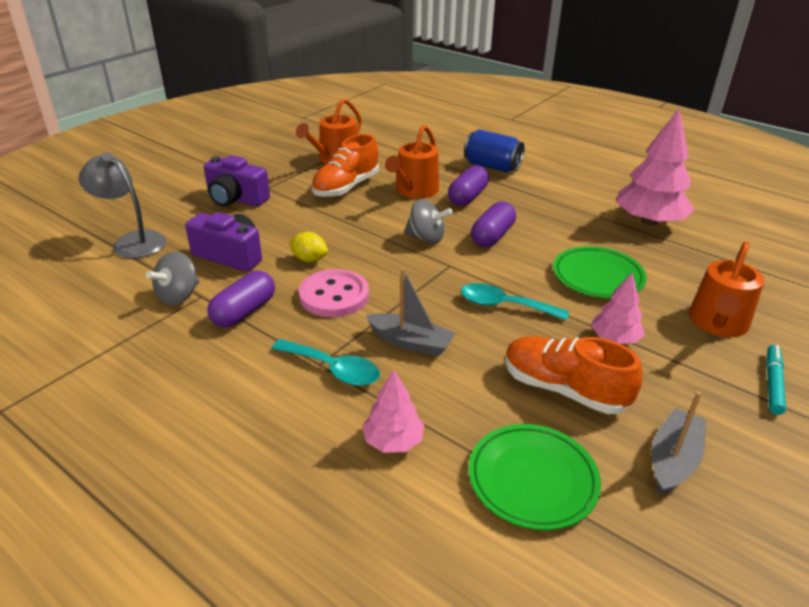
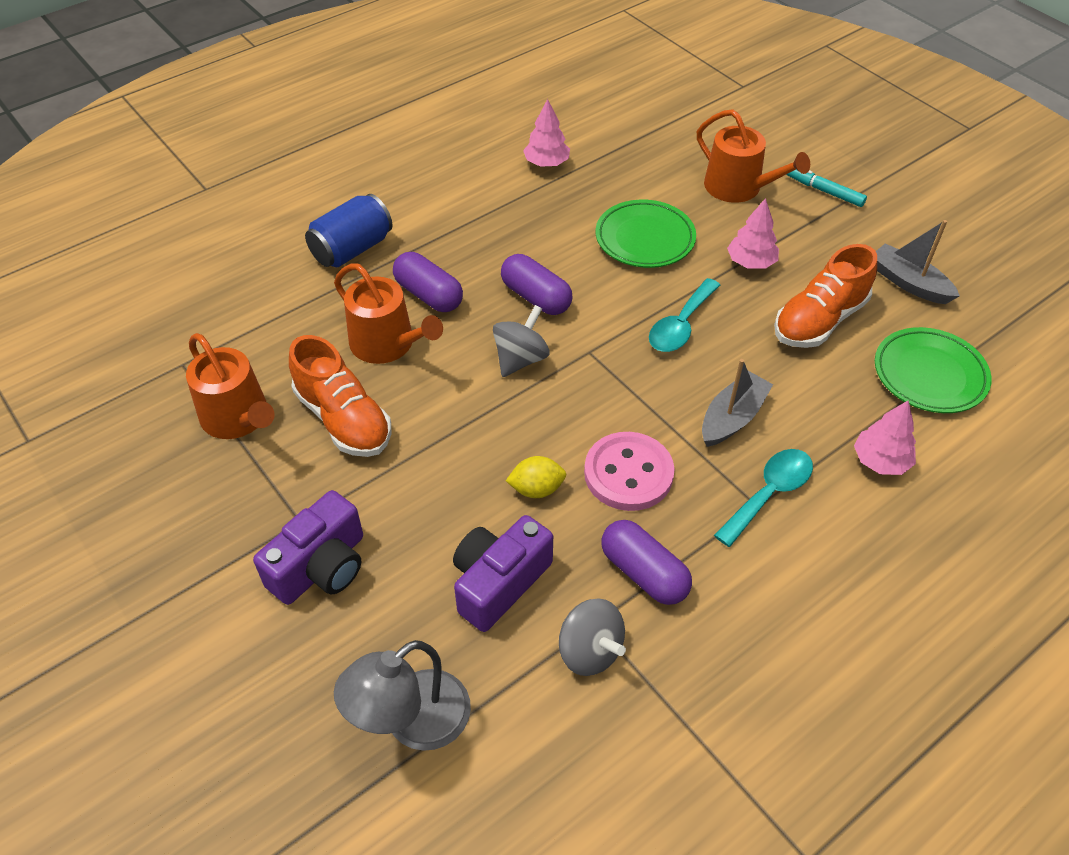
camera: 75 degrees left, 15 degrees up
yellow lemon [289,232,328,262] -> yellow lemon turned 45 degrees clockwise [506,456,566,498]
pink tree [616,109,694,226] -> pink tree [523,99,570,167], size x0.54

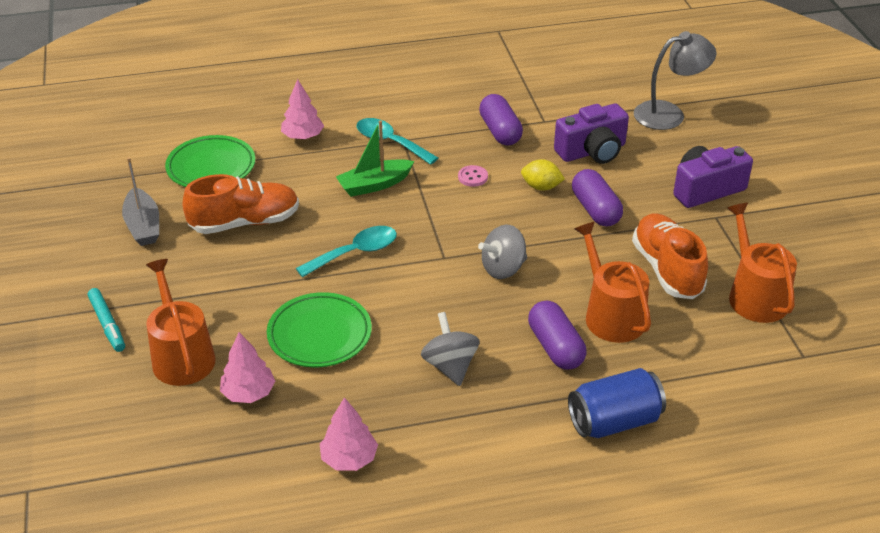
camera: 155 degrees left, 10 degrees down
purple capsule [501,254,572,315] -> purple capsule moved to [572,169,623,227]
grey spinning top [559,598,626,676] -> grey spinning top moved to [421,312,480,386]
pink button [584,432,674,511] -> pink button [458,165,488,187], size x0.46
grey boat [702,359,773,447] -> green boat [336,120,415,197]
turquoise spoon [714,449,813,547] -> turquoise spoon turned 60 degrees clockwise [356,118,438,165]
pink tree [727,198,779,269] -> pink tree moved to [220,332,275,403]

